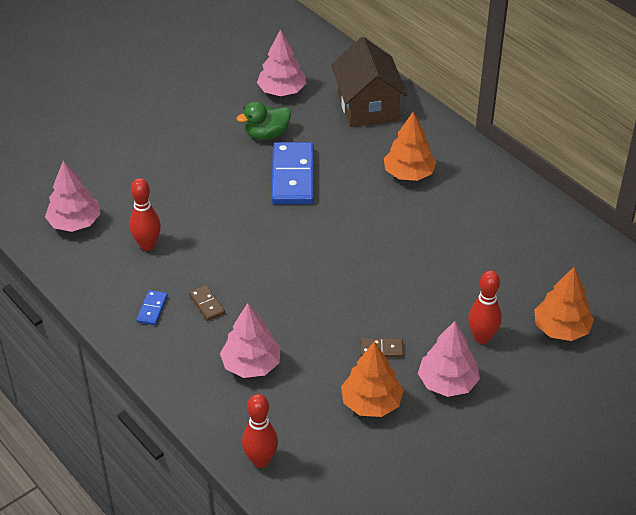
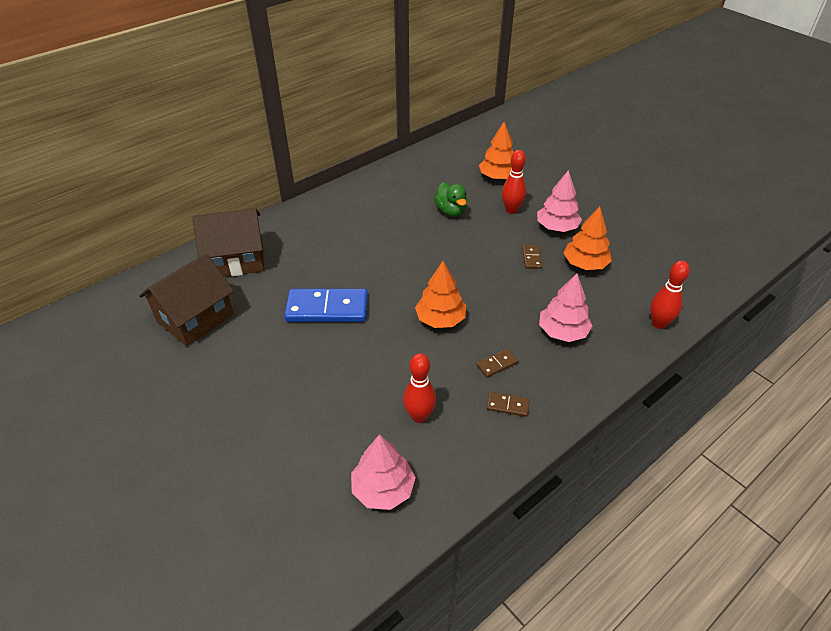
camera: 90 degrees left, 0 degrees up
blue domino [136,290,168,325] -> brown domino [487,392,530,417]
green duck [236,101,291,140] -> green duck moved to [434,182,467,217]
pink tree [257,29,306,96] -> brown house [139,253,234,346]
orange tree [384,112,437,181] -> orange tree moved to [415,261,466,328]

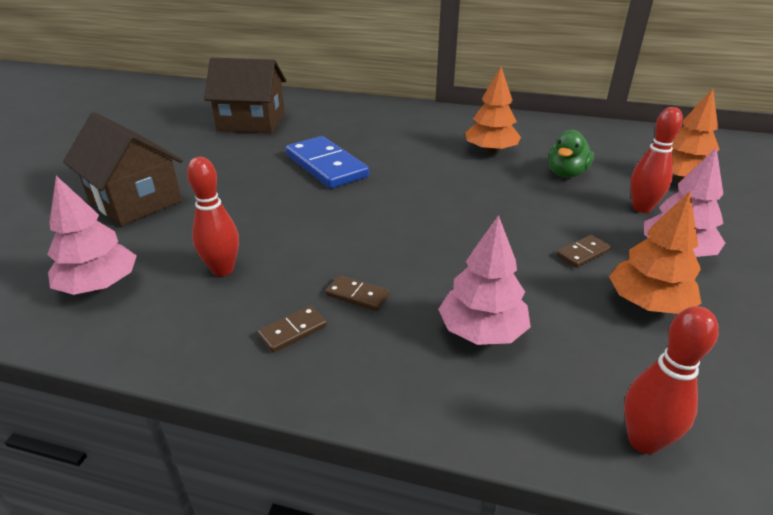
camera: 55 degrees right, 10 degrees down
brown house [192,208,264,277] -> brown house moved to [63,112,183,226]
orange tree [415,261,466,328] -> orange tree moved to [465,67,521,154]
brown domino [487,392,530,417] -> brown domino turned 75 degrees clockwise [257,306,327,352]

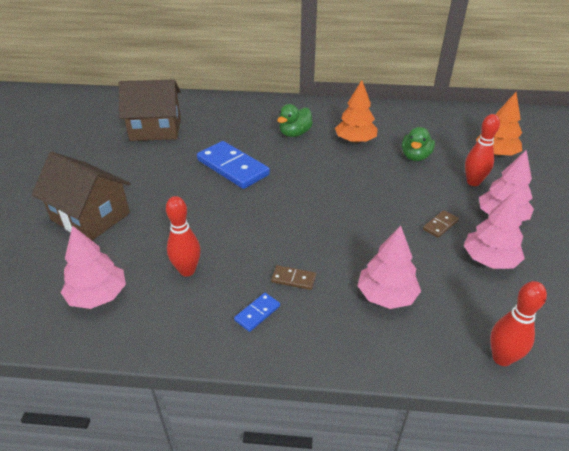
camera: 10 degrees left, 5 degrees up
brown domino [257,306,327,352] -> blue domino [234,293,280,332]
orange tree [609,191,702,314] -> pink tree [463,191,525,269]
none -> green duck [277,104,313,137]

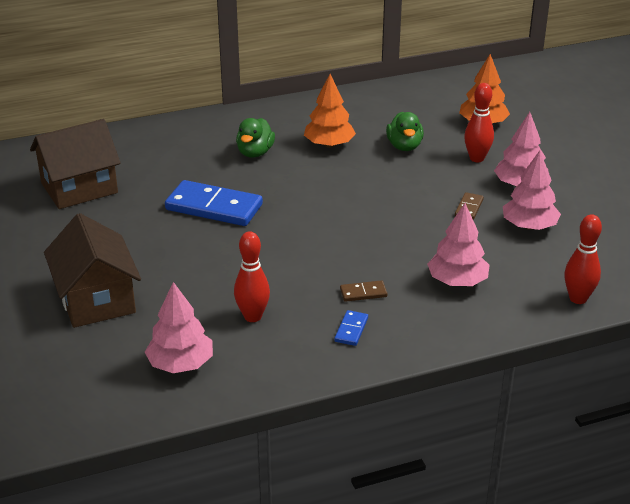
camera: 25 degrees left, 5 degrees down
brown house [32,152,131,240] -> brown house turned 60 degrees clockwise [44,213,141,328]

